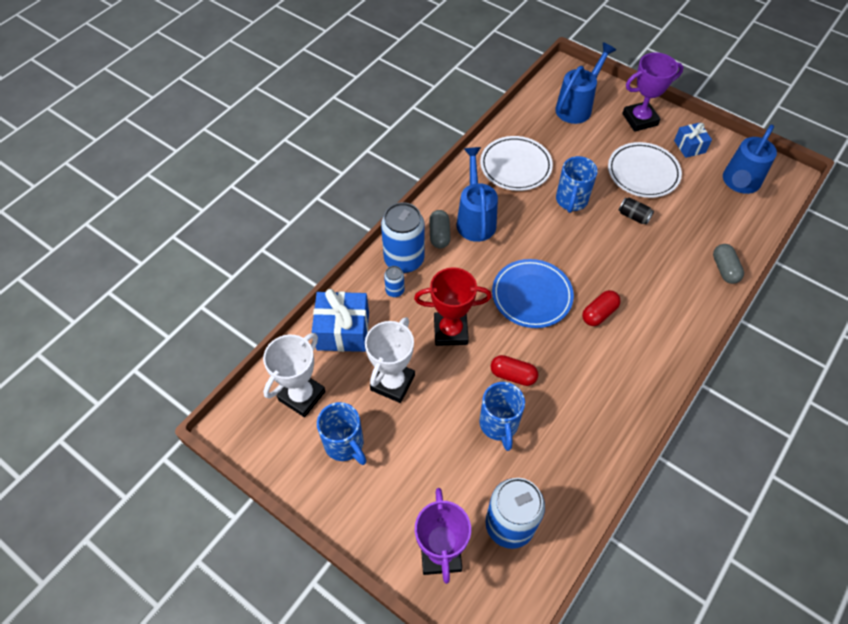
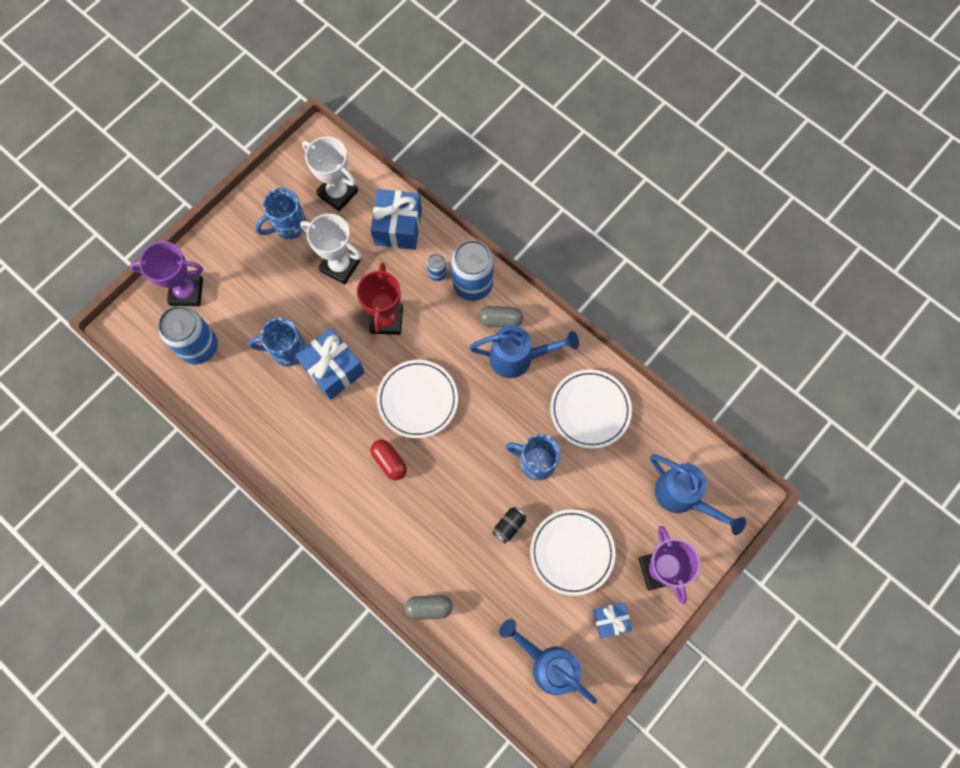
camera: 95 degrees right, 15 degrees up
red capsule [490,355,538,386] -> blue gift [295,328,365,400]
blue plate [492,259,574,328] -> white plate [377,360,458,438]

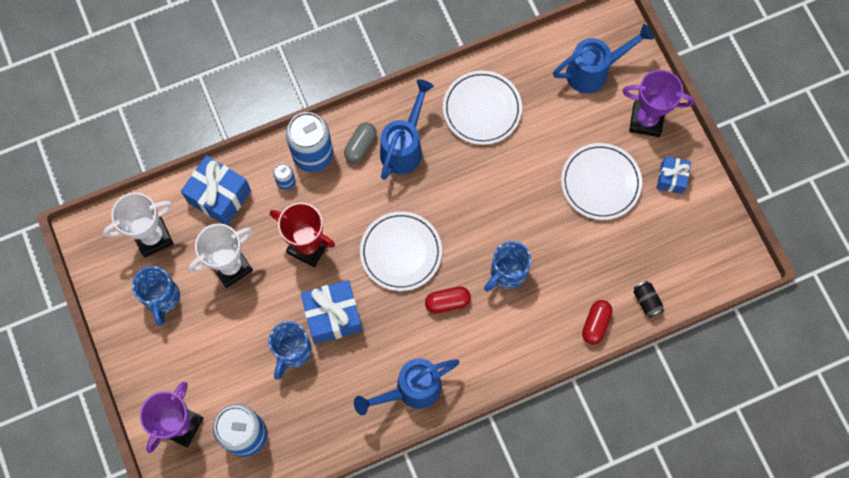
camera: 65 degrees left, 0 degrees up
grey capsule [404,595,453,620] -> red capsule [582,300,613,345]
black can [492,507,526,544] -> black can moved to [634,281,664,318]
blue watering can [499,619,597,704] -> blue watering can moved to [354,358,459,415]
blue mug [505,434,561,480] -> blue mug moved to [484,241,531,292]

